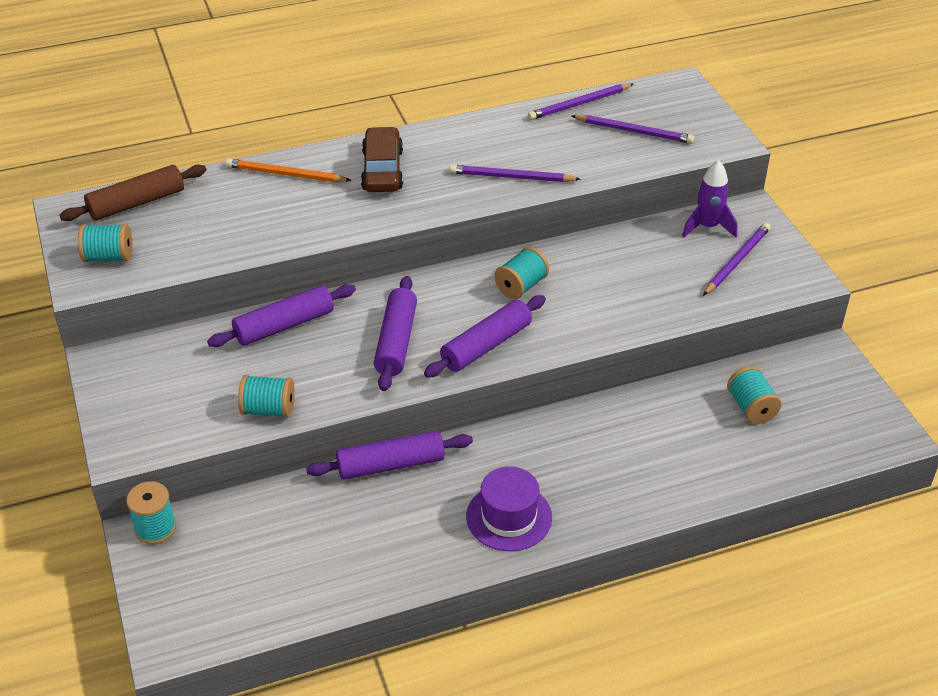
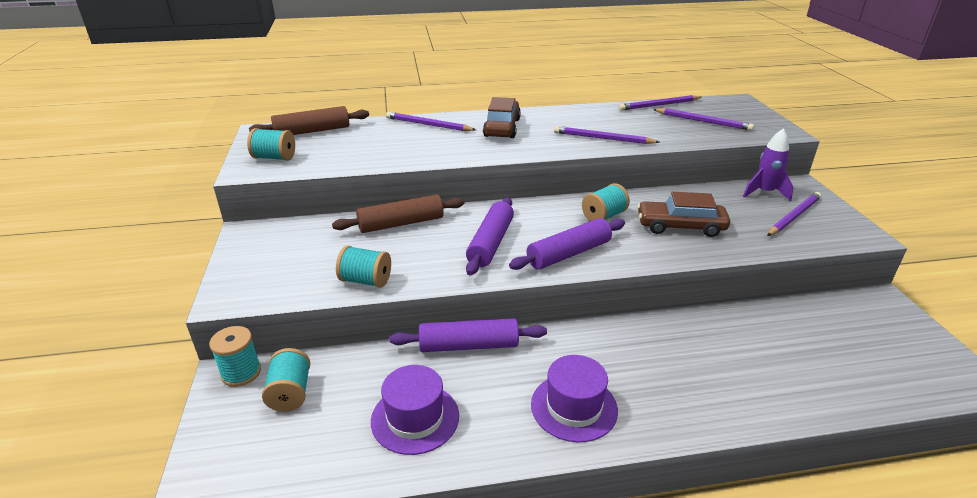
camera: 10 degrees right, 10 degrees down
purple rolling pin [207,284,356,347] -> brown rolling pin [332,194,465,233]
orange pencil [226,158,352,182] -> purple pencil [386,112,476,131]
turquoise spool [727,366,782,424] -> turquoise spool moved to [262,348,310,412]
none -> purple hat [371,365,459,455]
none -> brown car [637,192,730,237]

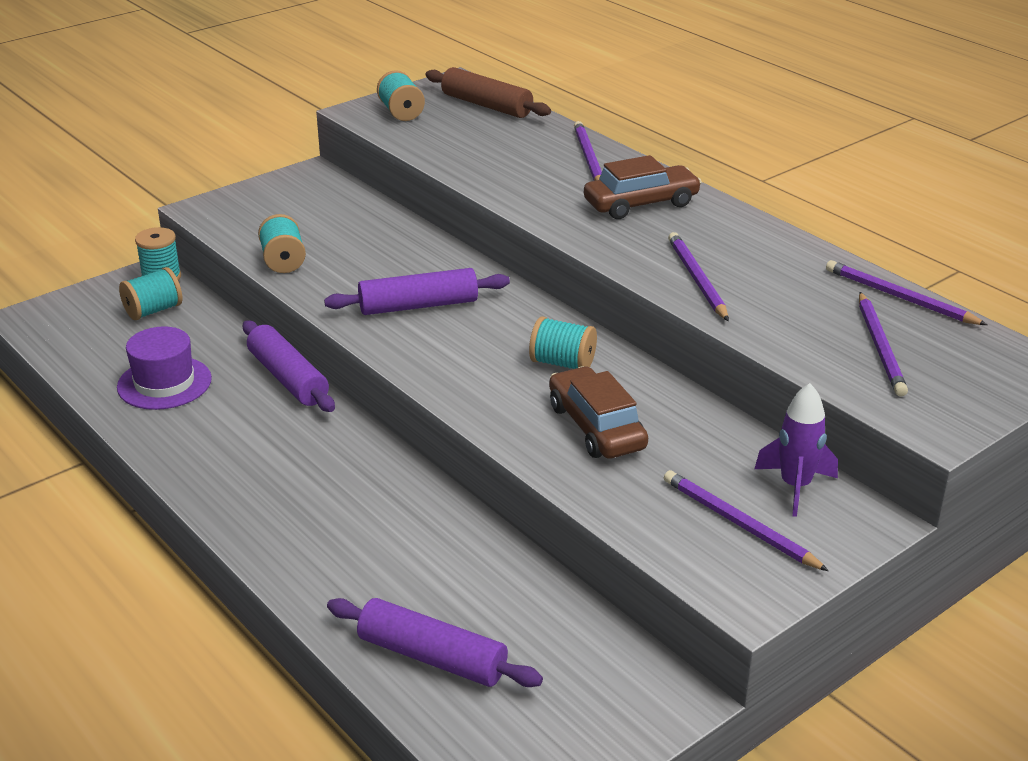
camera: 60 degrees right, 0 degrees up
brown rolling pin [332,194,465,233] -> none
purple rolling pin [509,218,625,270] -> purple rolling pin moved to [327,598,543,687]
purple hat [531,355,618,442] -> none
purple pencil [767,192,821,236] -> purple pencil turned 150 degrees counterclockwise [664,470,829,571]

